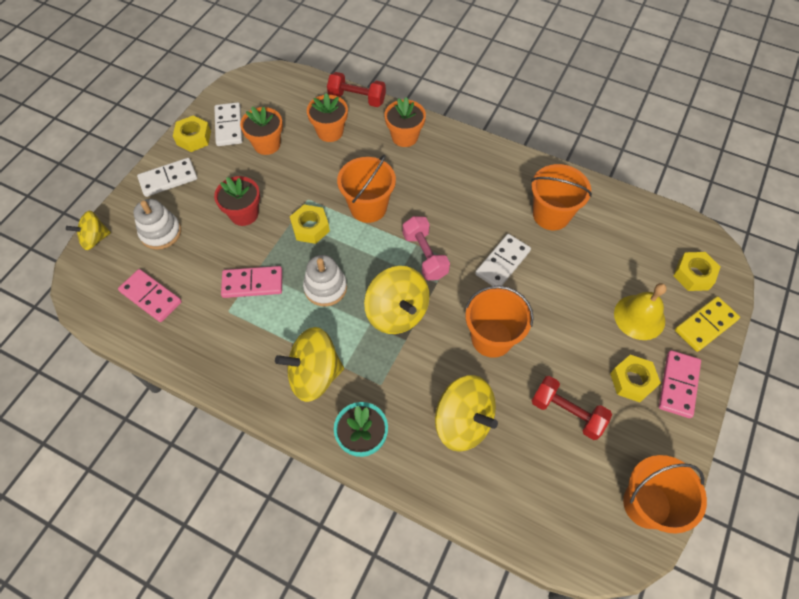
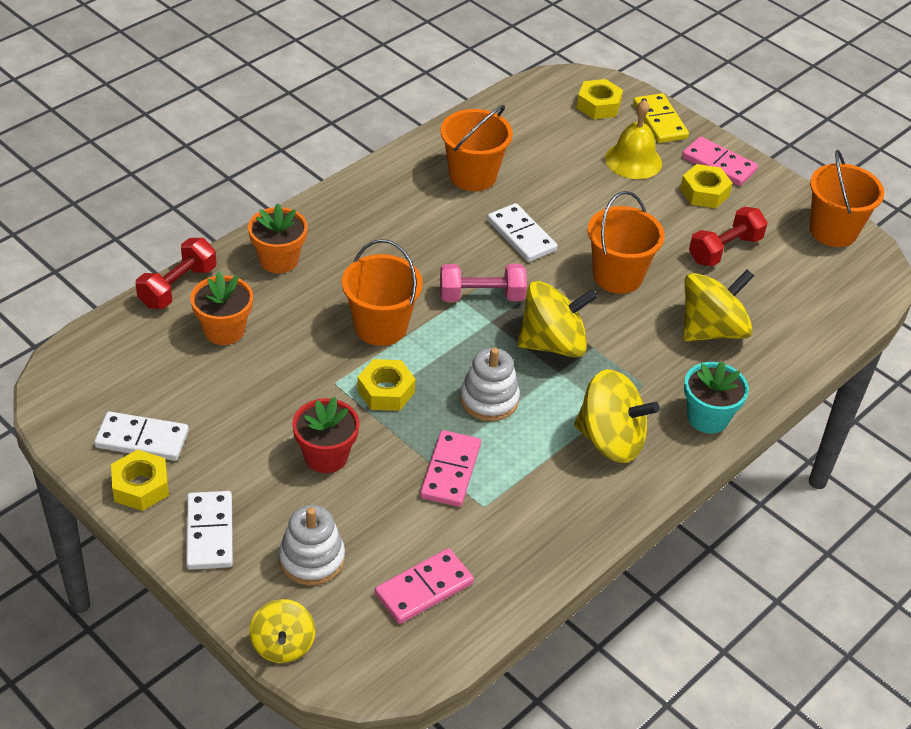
camera: 75 degrees left, 15 degrees down
orange flower pot [240,107,283,155] -> none
yellow spinning top [275,327,344,402] -> yellow spinning top turned 75 degrees counterclockwise [574,369,660,463]

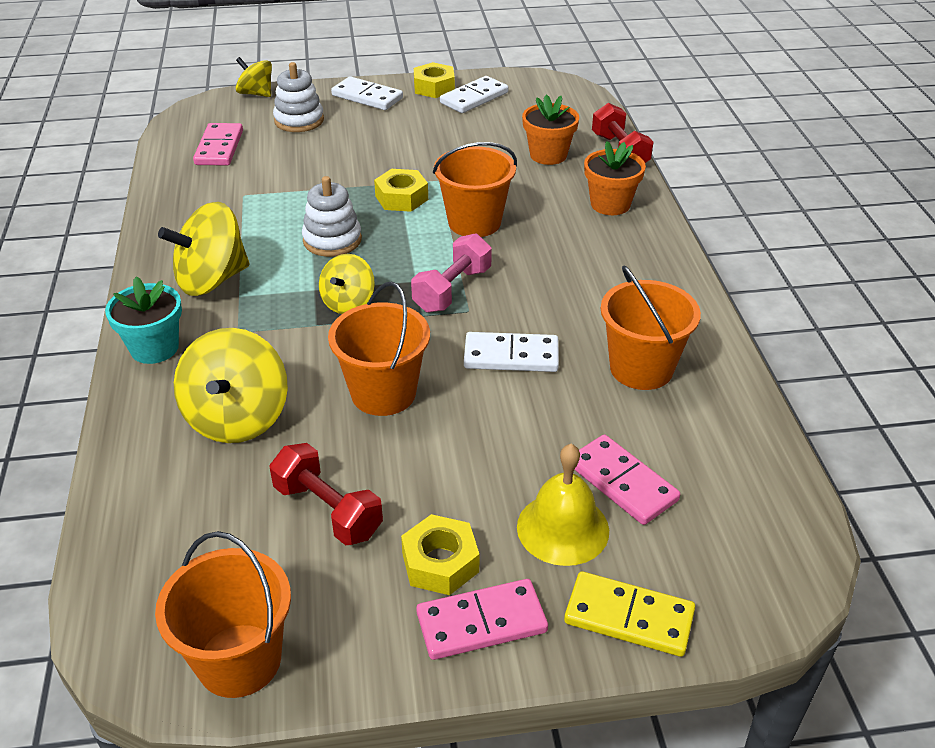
camera: 130 degrees right, 5 degrees down
red flower pot [292,397,360,473] -> none
pink domino [420,430,481,507] -> pink domino moved to [575,434,680,525]
yellow spinning top [518,281,598,358] -> yellow spinning top [319,254,375,314], size x0.61
yellow nut [577,79,623,119] -> none
red dumbbell [689,207,768,266] -> red dumbbell turned 45 degrees counterclockwise [270,443,383,545]

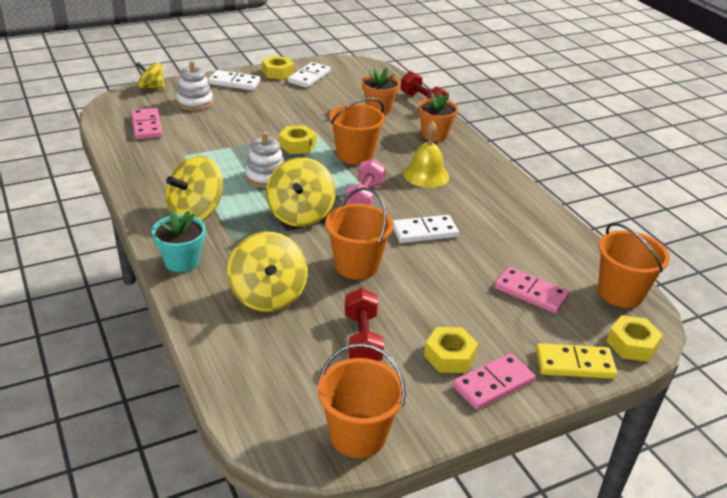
camera: 20 degrees left, 5 degrees down
red dumbbell [270,443,383,545] -> red dumbbell turned 60 degrees clockwise [345,288,384,361]
yellow spinning top [319,254,375,314] -> yellow spinning top [266,157,336,227], size x1.65
yellow bell [517,444,609,566] -> yellow bell moved to [403,121,449,188]
orange bucket [601,266,701,390] -> orange bucket moved to [598,223,670,308]
none -> yellow nut [607,315,663,362]

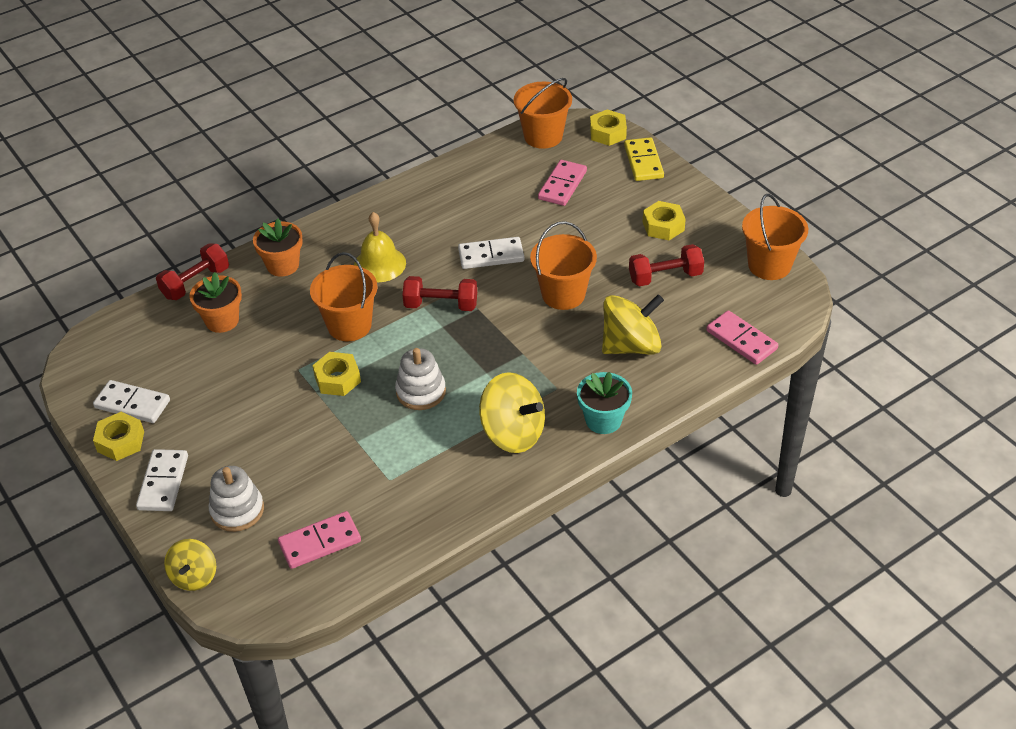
camera: 95 degrees left, 10 degrees up
yellow spinning top [266,157,336,227] -> none
pink dumbbell [345,159,386,206] -> red dumbbell [403,276,477,311]
white domino [393,215,459,243] -> white domino turned 75 degrees counterclockwise [458,237,524,269]
pink domino [453,353,535,410] -> pink domino moved to [706,311,778,365]

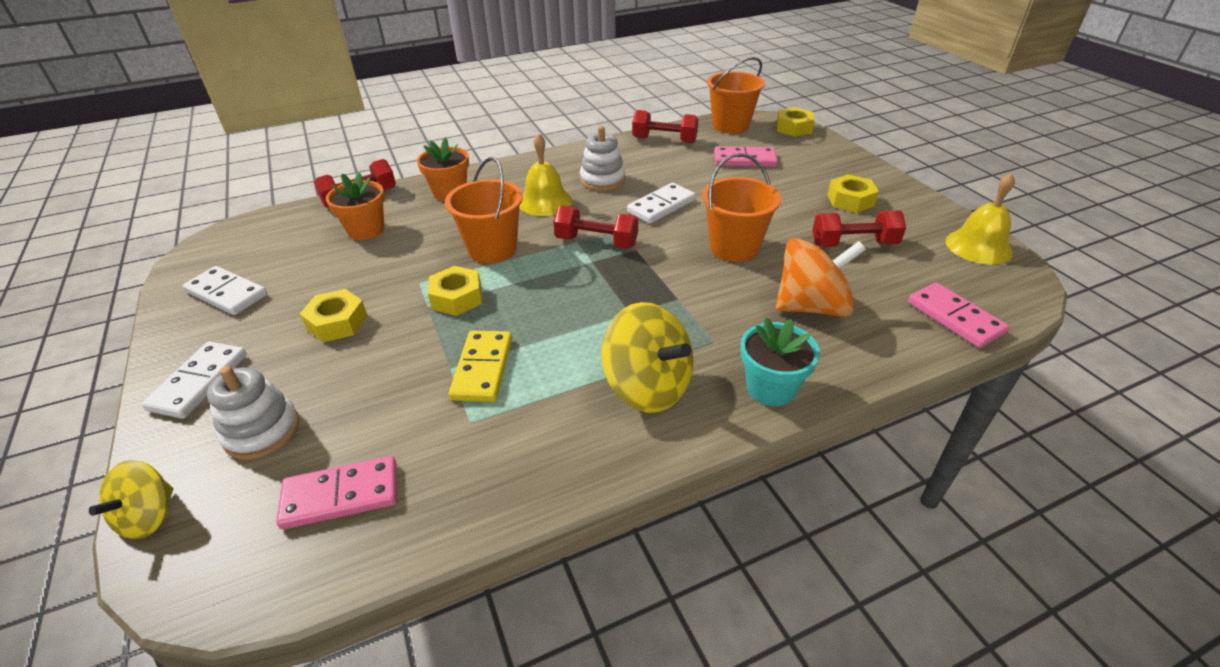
camera: 10 degrees right, 5 degrees down
yellow nut [93,412,144,461] -> yellow nut moved to [300,289,368,342]
white stacking toy [395,348,446,410] -> white stacking toy moved to [580,126,625,191]
white domino [458,237,524,269] -> white domino turned 45 degrees counterclockwise [627,183,696,224]
pink domino [538,160,587,206] -> pink domino turned 60 degrees clockwise [714,146,778,167]
yellow spinning top [602,294,664,355] -> orange spinning top [775,238,866,317]
yellow domino [624,137,664,181] -> yellow domino moved to [449,331,512,402]
orange bucket [742,194,808,280] -> yellow bell [946,173,1015,265]
none -> red dumbbell [632,110,699,143]

